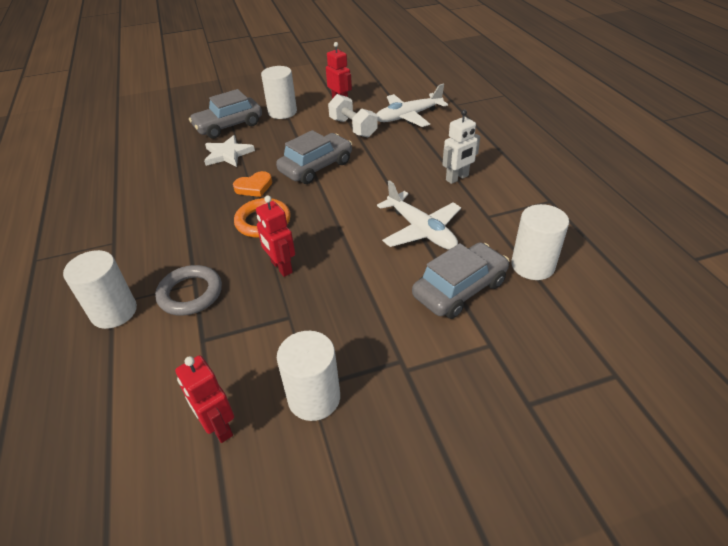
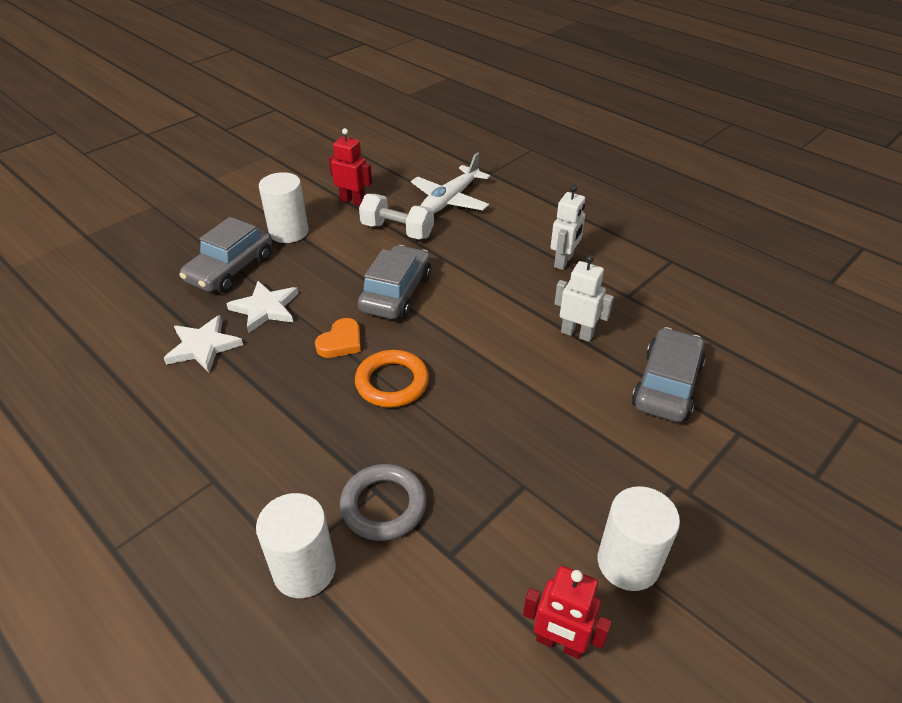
camera: 30 degrees left, 0 degrees up
red robot [256,196,295,277] -> none
white plane [377,180,461,250] -> white robot [554,255,614,342]
white cylinder [511,204,569,280] -> none
none -> white star [164,315,243,373]

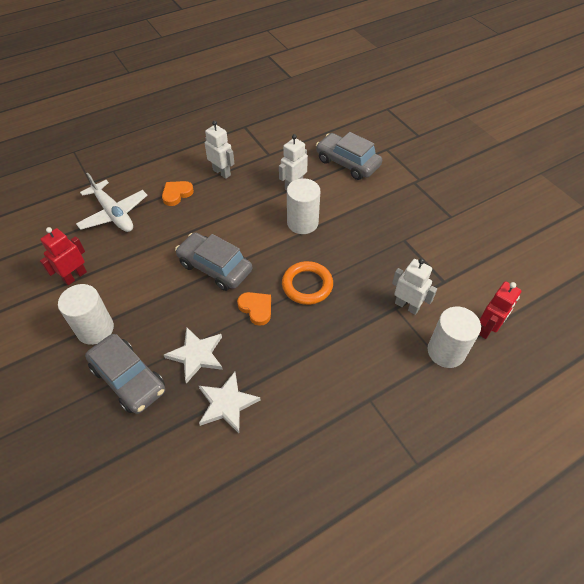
camera: 75 degrees left, 10 degrees up
grey ring [340,464,427,541] -> white robot [392,258,437,315]
white dumbbell [359,194,434,239] -> none
red robot [523,566,612,659] -> red robot moved to [479,282,521,339]
white cylinder [598,486,680,591] -> white cylinder moved to [287,178,320,234]
none -> orange heart [162,181,194,206]

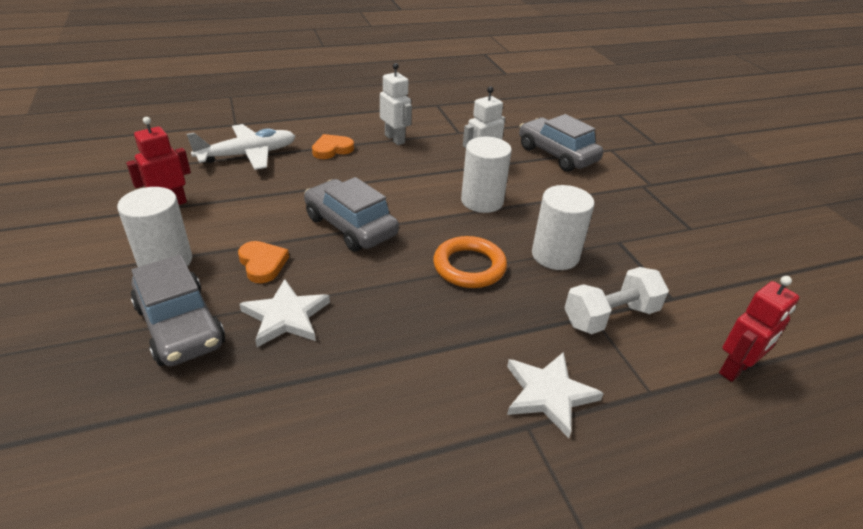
camera: 10 degrees right, 15 degrees down
white plane [76,173,147,232] -> white plane turned 90 degrees counterclockwise [187,124,296,170]
white star [199,372,260,433] -> white star moved to [507,352,604,438]
orange heart [237,292,271,326] -> orange heart moved to [238,241,289,283]
white robot [392,258,437,315] -> white dumbbell [565,267,669,334]
white cylinder [428,307,481,368] -> white cylinder moved to [532,185,594,270]

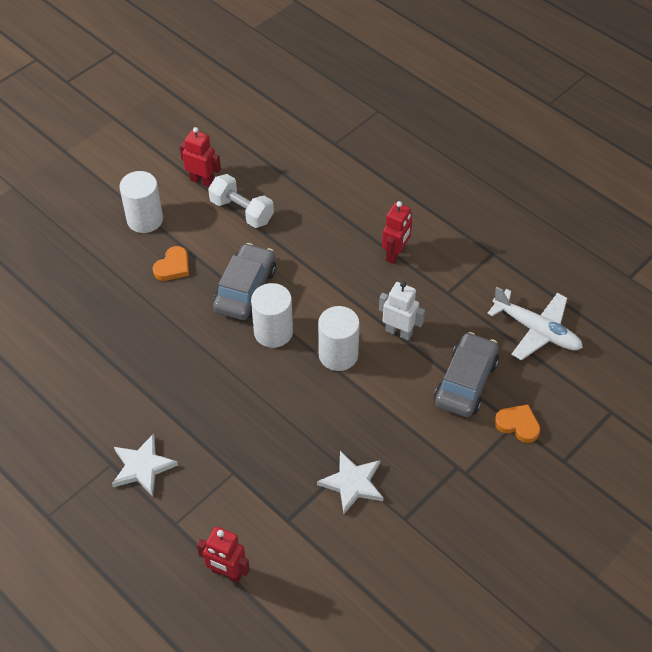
camera: 65 degrees right, 15 degrees up
grey car [131,255,225,366] -> none
white plane [187,124,296,170] -> white plane moved to [487,287,583,360]
white star [240,279,330,347] -> white star moved to [317,451,383,514]
orange heart [312,134,354,159] -> orange heart moved to [494,404,540,443]
white robot [380,63,412,145] -> red robot [382,201,412,264]
orange ring [433,236,507,288] -> none
white cylinder [532,185,594,270] -> white cylinder moved to [251,283,293,348]
white dumbbell [565,267,669,334] -> white dumbbell moved to [208,174,274,228]

